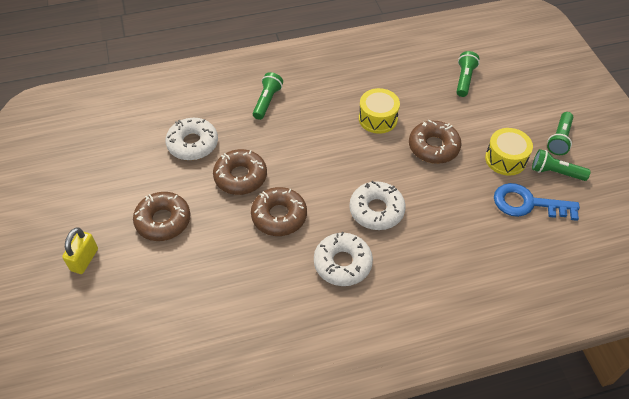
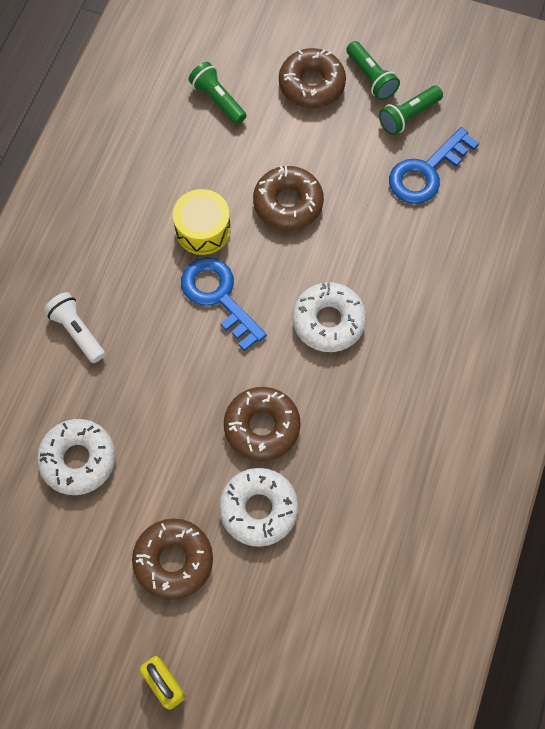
camera: 55 degrees left, 15 degrees up
brown donut [213,149,267,195] -> brown donut moved to [279,48,346,108]
green flashlight [253,72,283,120] -> white flashlight [44,292,105,363]
white donut [314,232,373,286] -> white donut moved to [219,468,298,547]
yellow drum [485,128,533,176] -> none
none -> blue key [181,257,267,351]

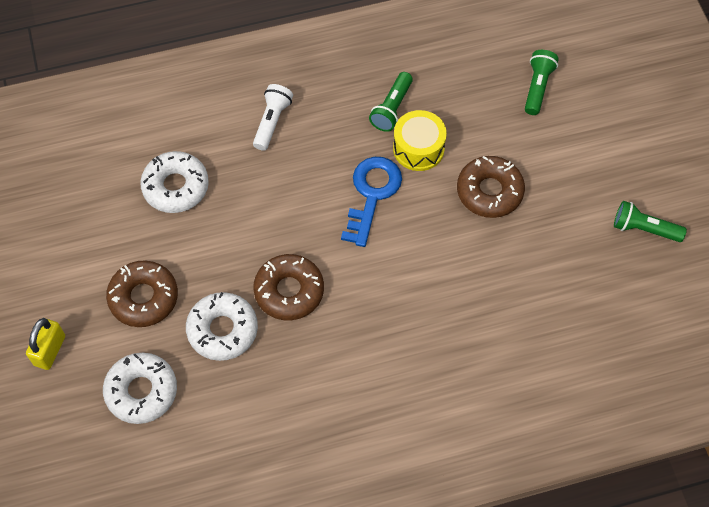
camera: 55 degrees right, 5 degrees down
brown donut [279,48,346,108] -> none
white donut [292,282,366,352] -> white donut moved to [103,353,177,424]
green flashlight [346,41,400,100] -> green flashlight moved to [369,72,413,132]
blue key [389,127,479,204] -> none

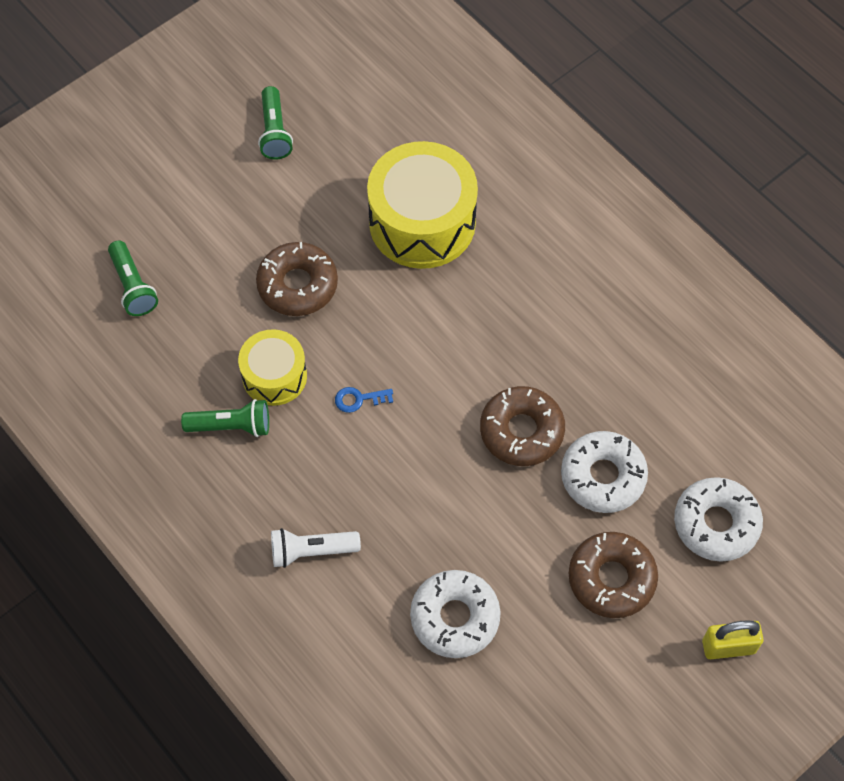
camera: 115 degrees left, 0 degrees up
blue key [341,157,402,247] -> blue key [335,387,393,413], size x0.46
green flashlight [525,50,559,115] -> green flashlight turned 105 degrees counterclockwise [108,241,158,316]
none -> yellow drum [367,141,478,269]

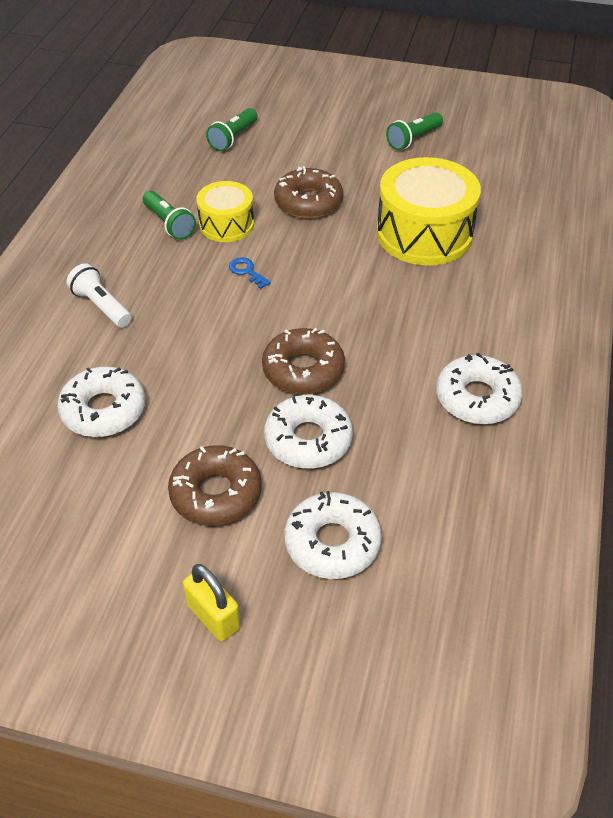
camera: 55 degrees right, 15 degrees down
none -> white donut [436,353,523,424]

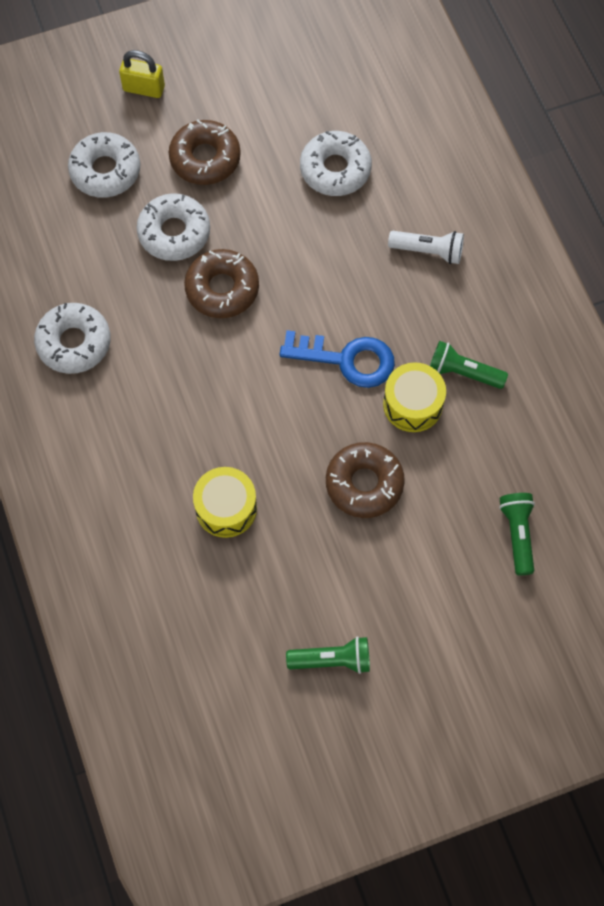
camera: 145 degrees right, 20 degrees up
blue key [229,257,271,289] -> blue key [279,330,395,388], size x2.17
yellow drum [377,157,481,266] -> yellow drum [193,467,257,538], size x0.58
green flashlight [386,112,443,150] -> green flashlight turned 75 degrees clockwise [286,636,370,674]

